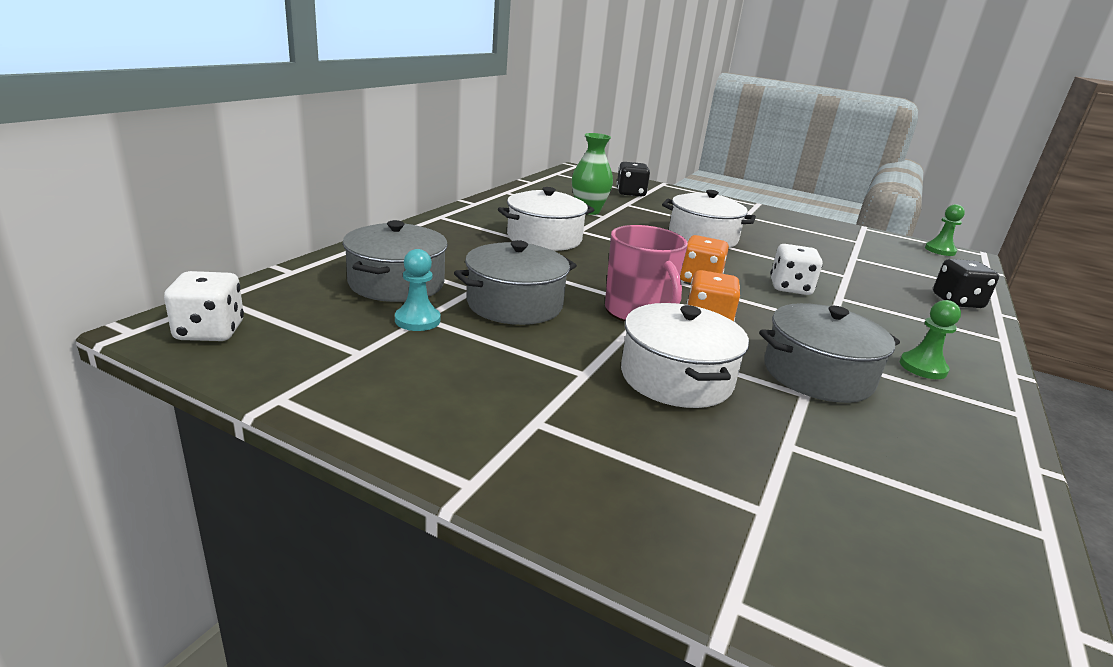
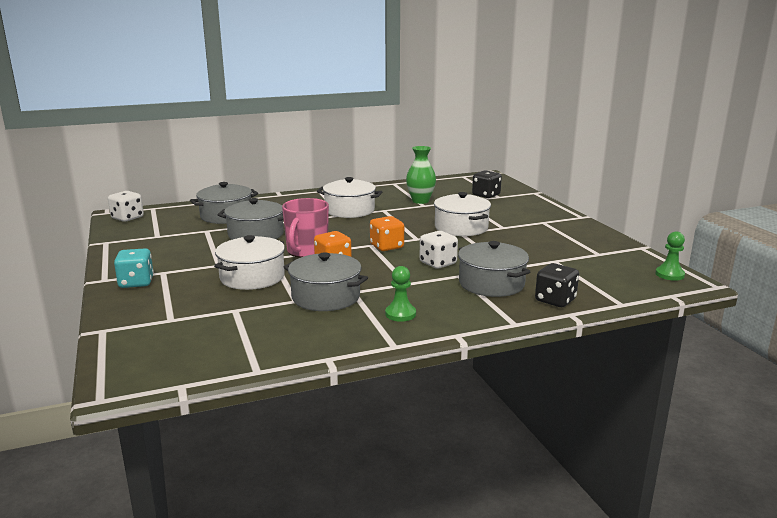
camera: 45 degrees right, 5 degrees down
turquoise pawn [395,249,441,331] -> none
none -> turquoise dice [114,248,154,288]
none -> grey pot [458,241,530,297]

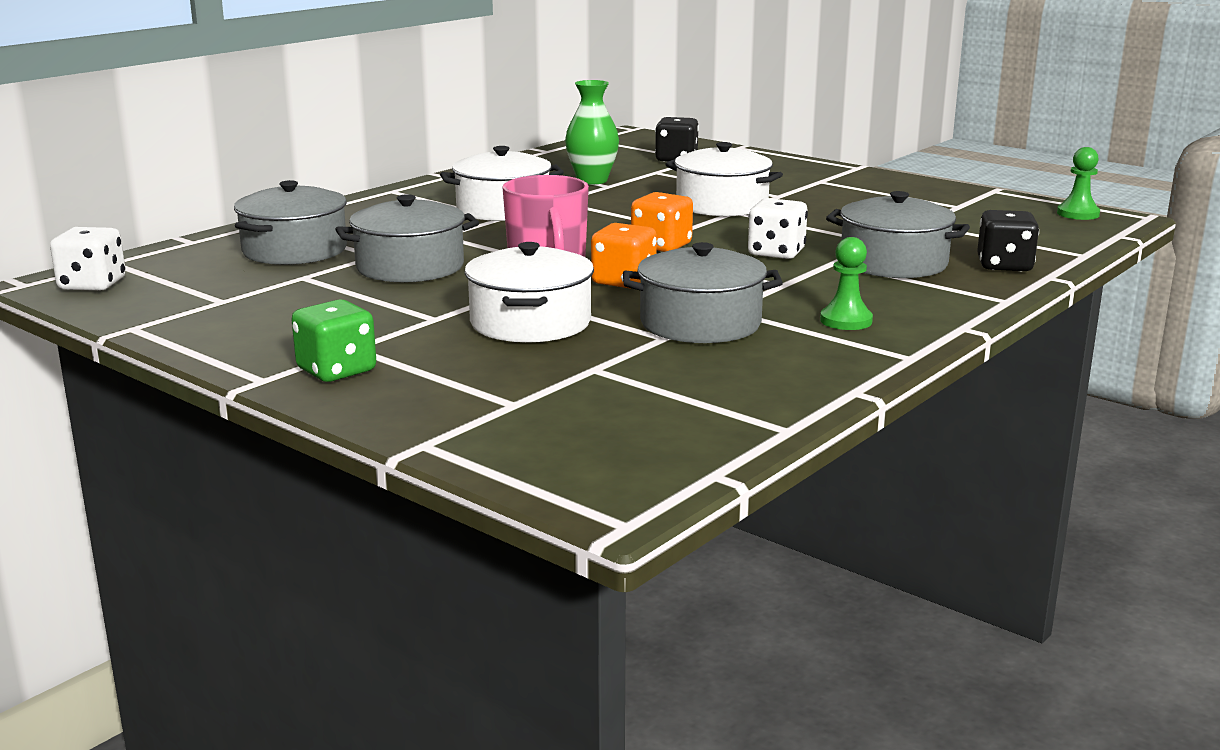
camera: 30 degrees left, 0 degrees up
turquoise dice [114,248,154,288] -> green dice [291,300,376,382]

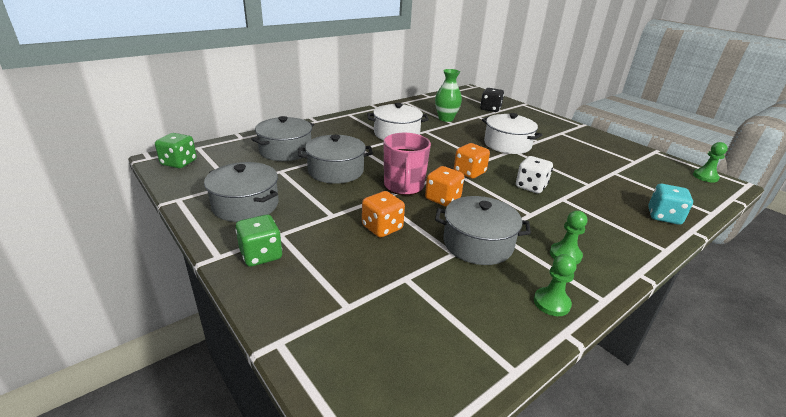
camera: 10 degrees right, 10 degrees up
white dice [50,227,126,291] -> green dice [155,133,197,168]
white pot [465,242,594,343] -> orange dice [362,191,405,238]
grey pot [826,191,970,278] -> grey pot moved to [204,162,279,222]
black dice [977,210,1039,272] -> turquoise dice [648,184,693,225]
none -> green pawn [534,254,576,316]

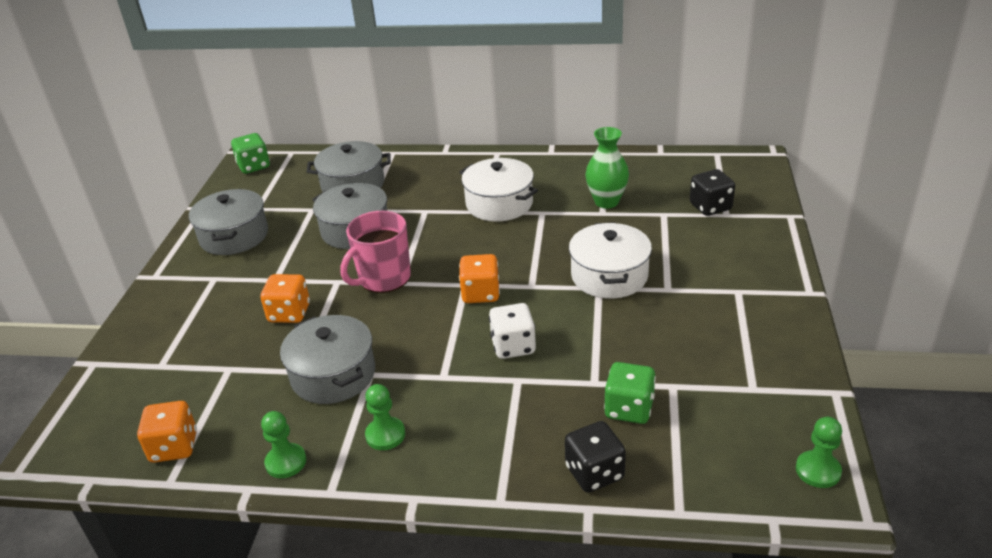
camera: 50 degrees right, 5 degrees up
green dice [235,215,282,267] -> green dice moved to [604,362,656,424]
orange dice [425,166,464,207] -> orange dice moved to [137,401,197,463]
turquoise dice [648,184,693,225] -> black dice [565,421,626,492]

